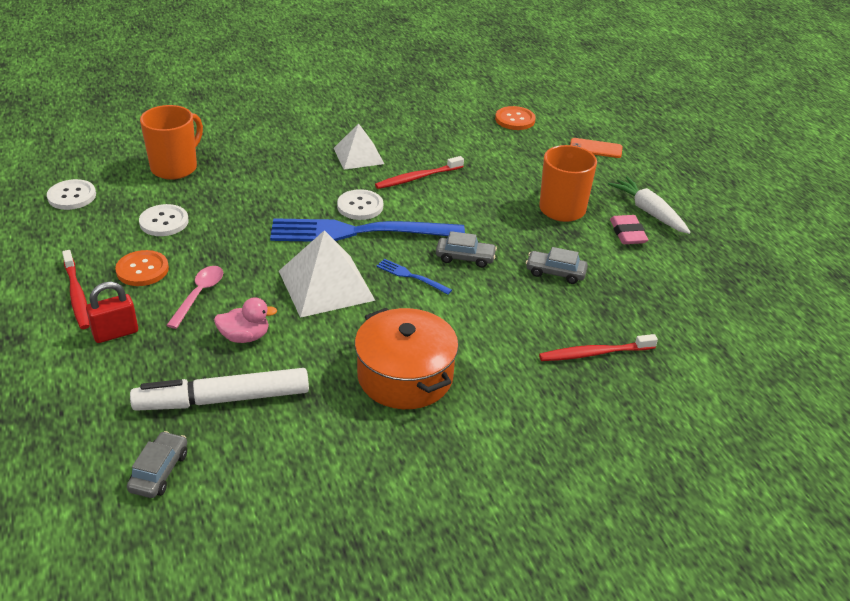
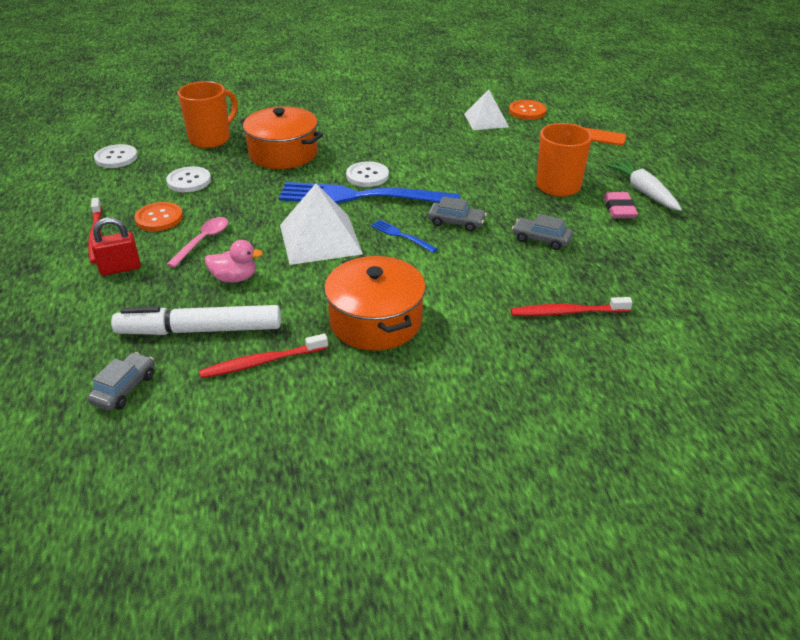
camera: 10 degrees right, 0 degrees up
white pyramid [334,123,384,170] -> white pyramid moved to [464,89,509,130]
red toothbrush [375,156,464,189] -> red toothbrush moved to [199,333,328,378]
none -> orange pot [240,106,323,169]

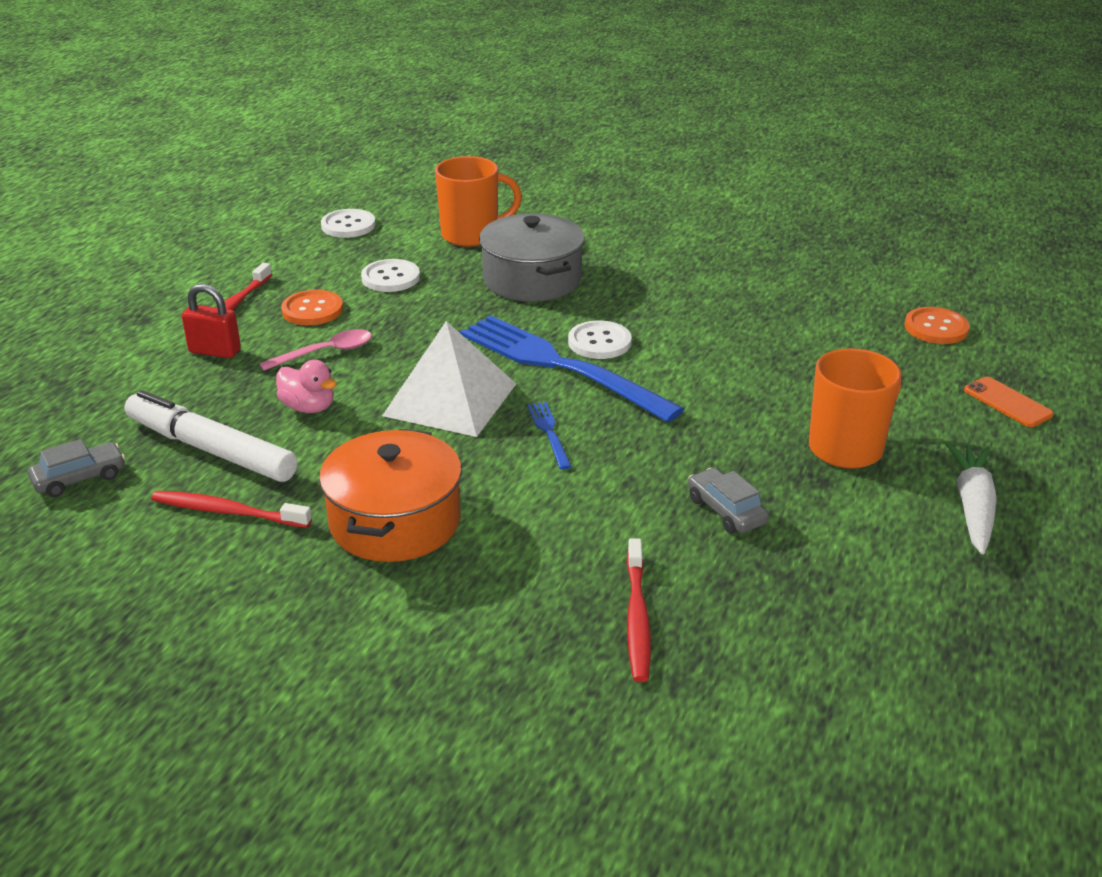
camera: 35 degrees right, 5 degrees down
orange pot [240,106,323,169] -> grey pot [479,213,585,302]
grey car [428,196,487,232] -> none
white pyramid [464,89,509,130] -> none
red toothbrush [511,297,632,316] -> red toothbrush turned 120 degrees counterclockwise [627,539,651,682]
pink eraser [604,192,638,218] -> none

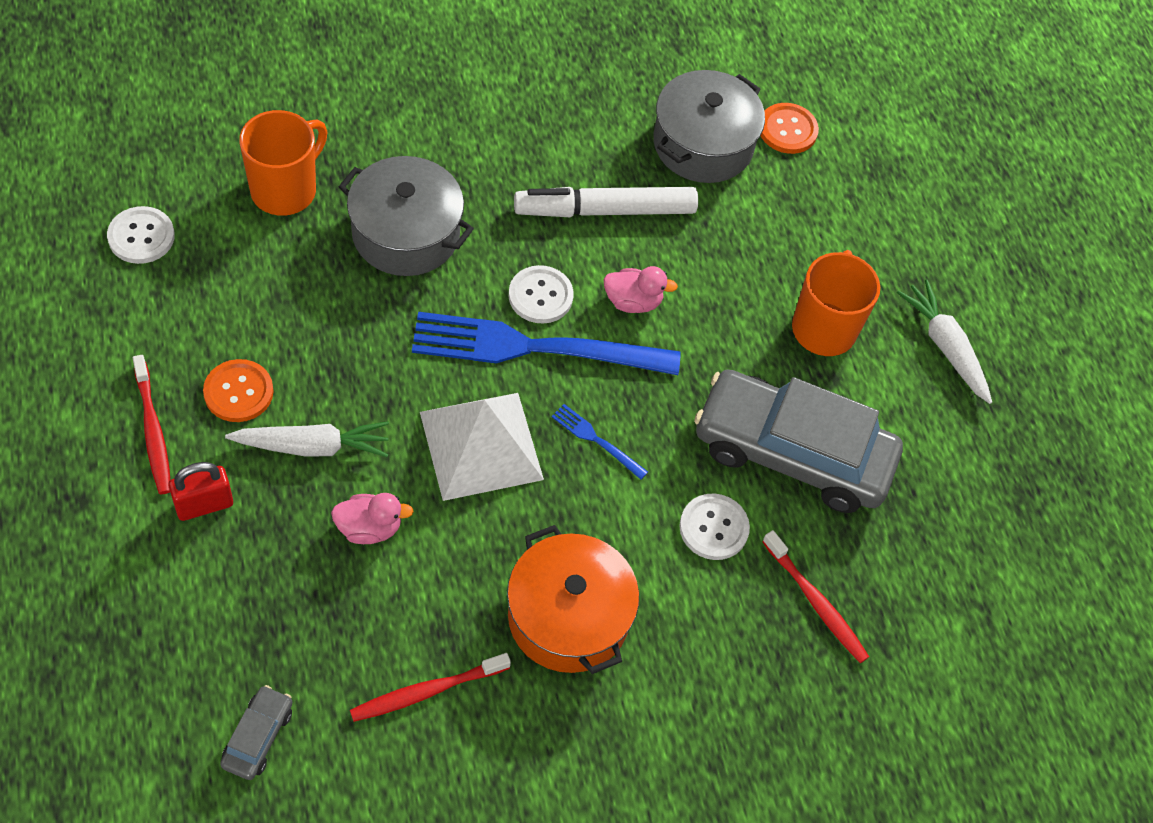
camera: 45 degrees left, 25 degrees up
white marker [124,390,298,482] -> white marker moved to [514,187,698,217]
pink spoon [259,329,372,371] -> white carrot [225,421,389,457]
white button [361,259,420,292] -> white button moved to [679,494,750,560]
grey car [688,468,769,533] -> grey car [694,369,903,513], size x2.46
orange phone [964,377,1054,427] -> none
none -> pink duck [603,266,678,313]
none -> grey pot [653,70,765,183]

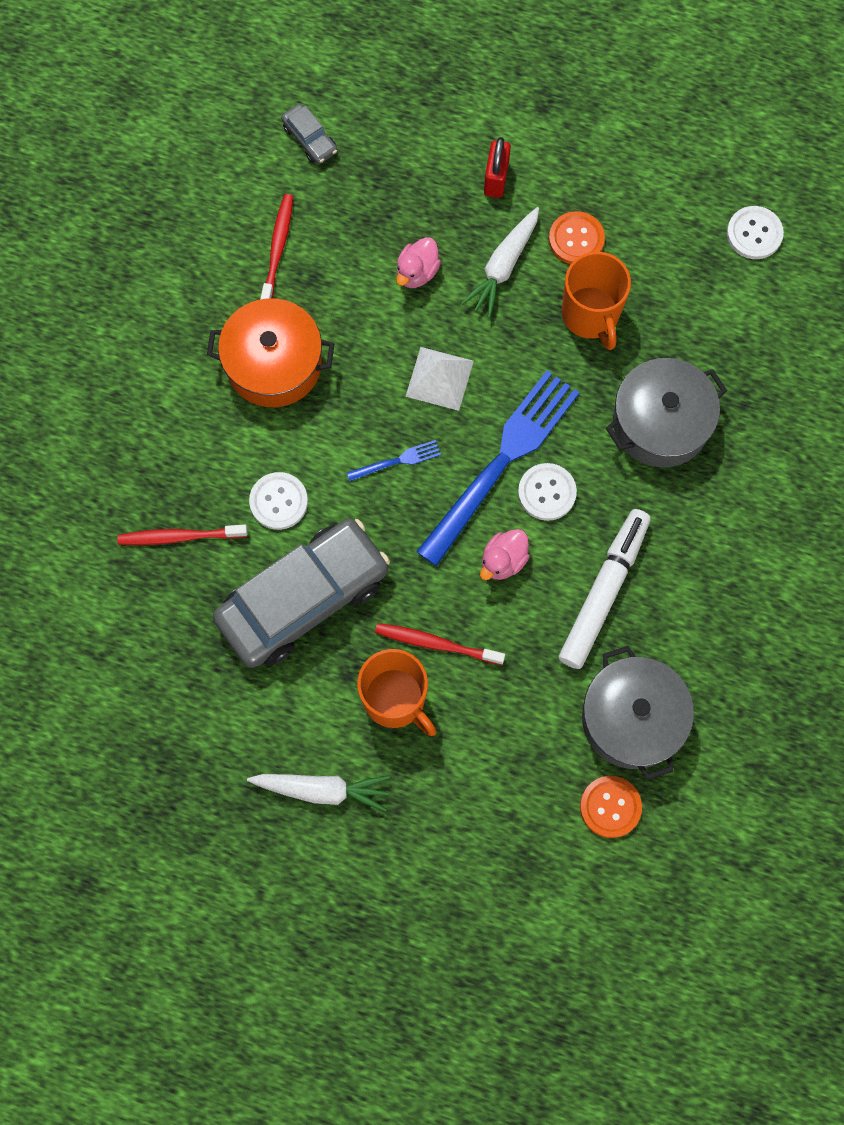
camera: 130 degrees right, 15 degrees up
red toothbrush [133,355,170,494] -> red toothbrush moved to [375,623,505,665]
orange mug [239,110,328,216] -> orange mug moved to [562,252,631,350]
white pyramid [420,393,544,501] -> white pyramid [406,347,474,411], size x0.65

